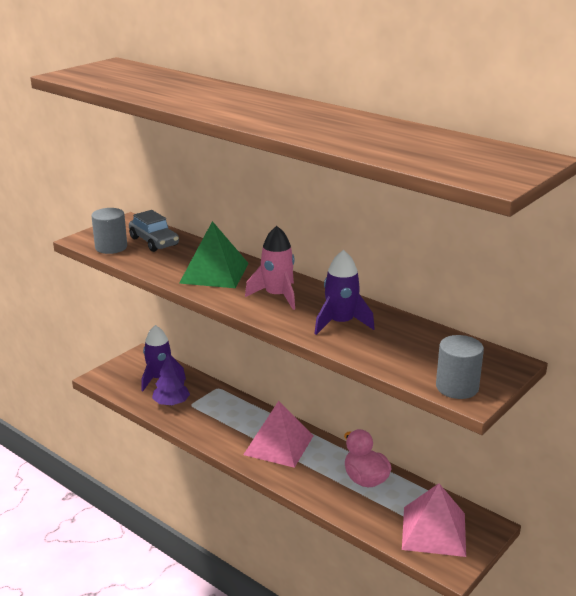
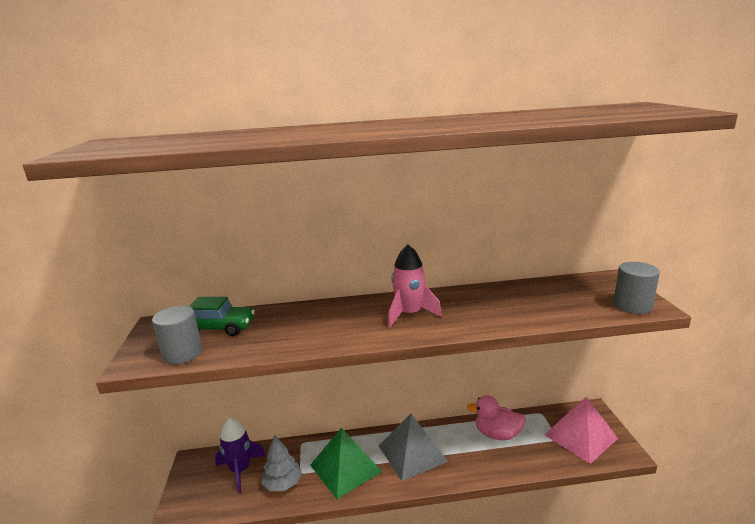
camera: 45 degrees left, 5 degrees down
grey car [129,210,179,252] -> green car [189,297,255,336]
purple tree [152,354,190,406] -> grey tree [261,435,302,491]
green pyramid [179,221,249,288] -> green pyramid moved to [310,427,382,499]
pink pyramid [243,401,313,468] -> grey pyramid [379,414,448,481]
purple rocket [314,250,375,335] -> none

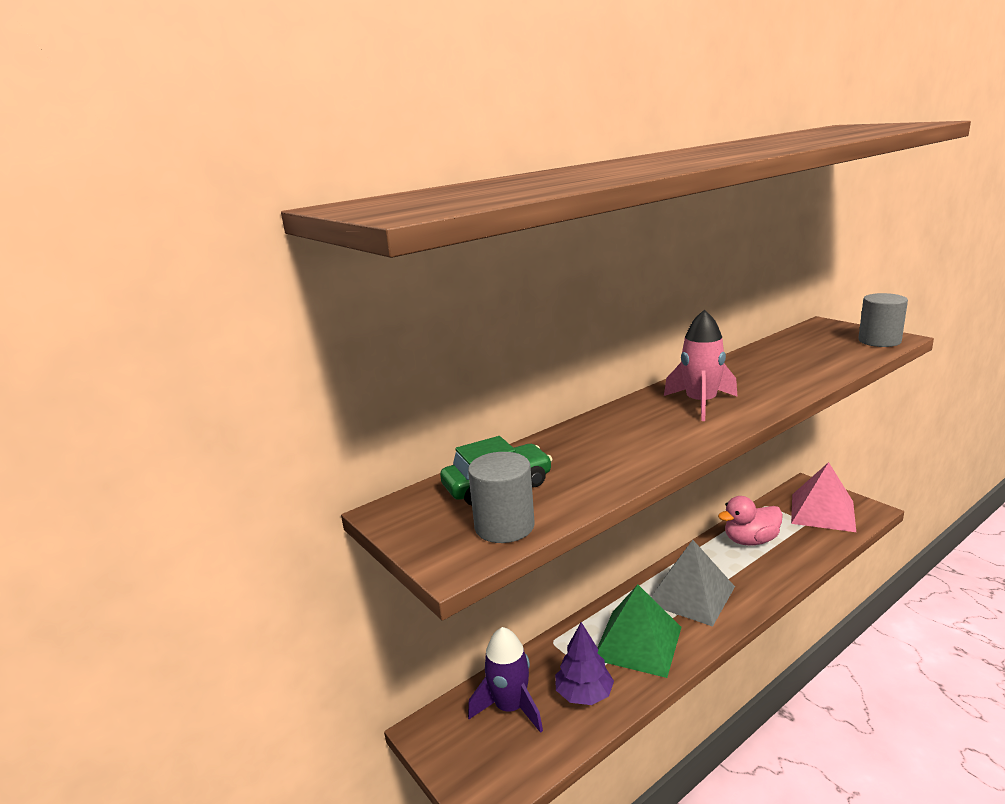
camera: 30 degrees left, 0 degrees up
grey tree [261,435,302,491] -> purple tree [555,622,614,705]

